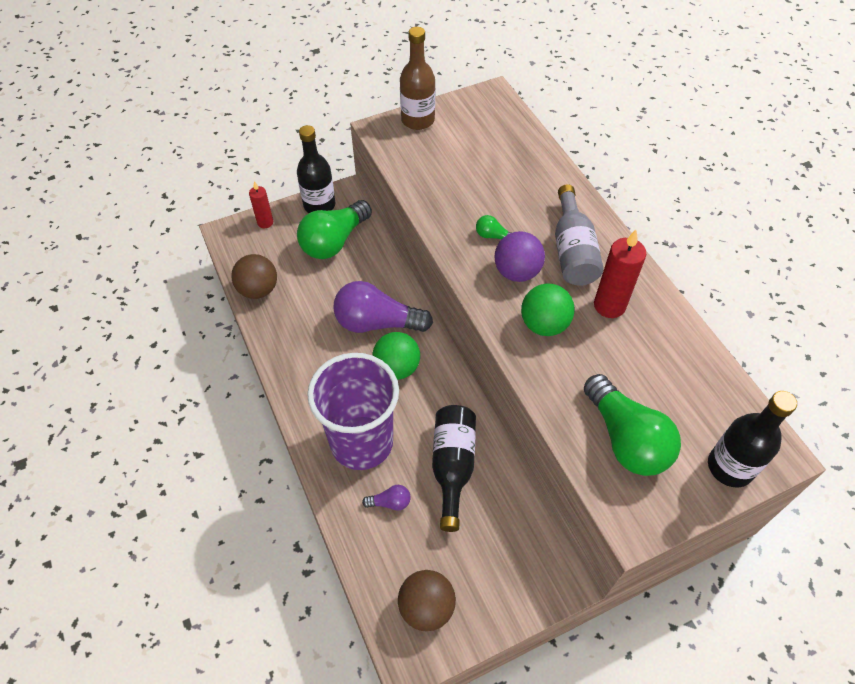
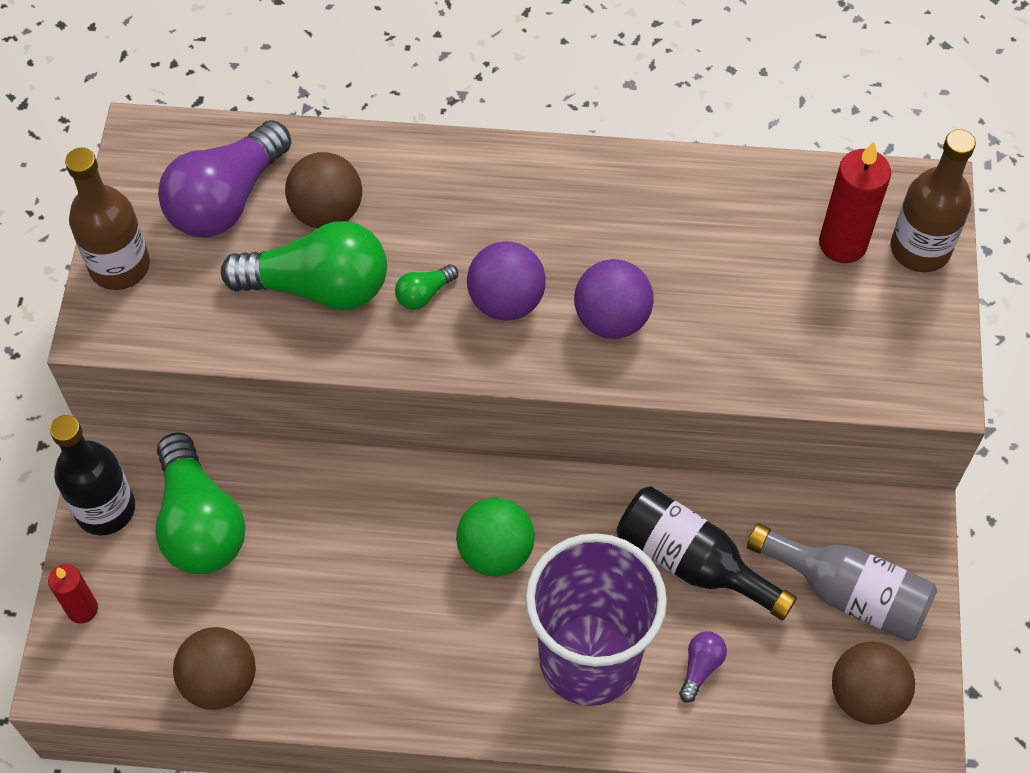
camera: 60 degrees left, 5 degrees up
purple light bulb [333,281,433,333] -> purple light bulb moved to [158,120,291,237]
green ball [521,283,575,336] -> purple ball [574,259,654,339]
grey bottle [555,184,604,286] -> grey bottle moved to [747,523,938,642]
green light bulb [584,374,681,476] -> green light bulb moved to [221,221,387,310]
red candle [594,230,646,318] -> red candle moved to [819,142,891,263]
black bottle [708,391,797,487] -> brown bottle [891,129,976,272]
none -> brown ball [285,152,362,228]

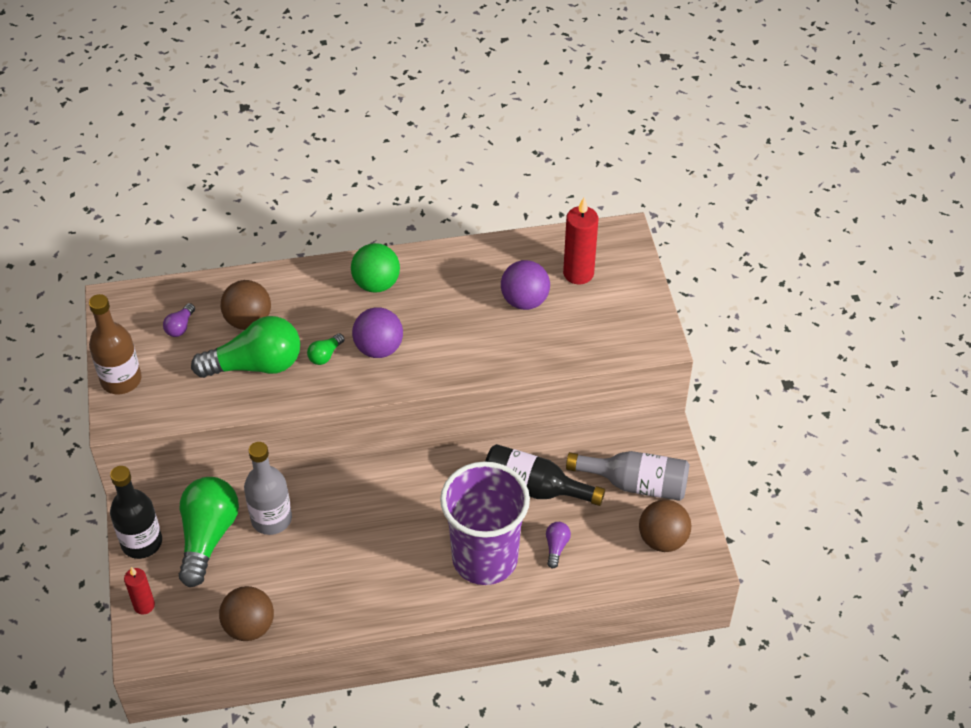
camera: 15 degrees left, 10 degrees down
green light bulb [155,432,245,574] -> green light bulb turned 135 degrees counterclockwise [179,477,239,587]
purple light bulb [158,120,291,237] -> purple light bulb [163,303,195,337], size x0.43
green ball [456,498,535,577] -> green ball moved to [351,243,400,293]
purple ball [574,259,654,339] -> purple ball moved to [501,260,550,310]
brown bottle [891,129,976,272] -> none
none -> grey bottle [244,442,292,535]

